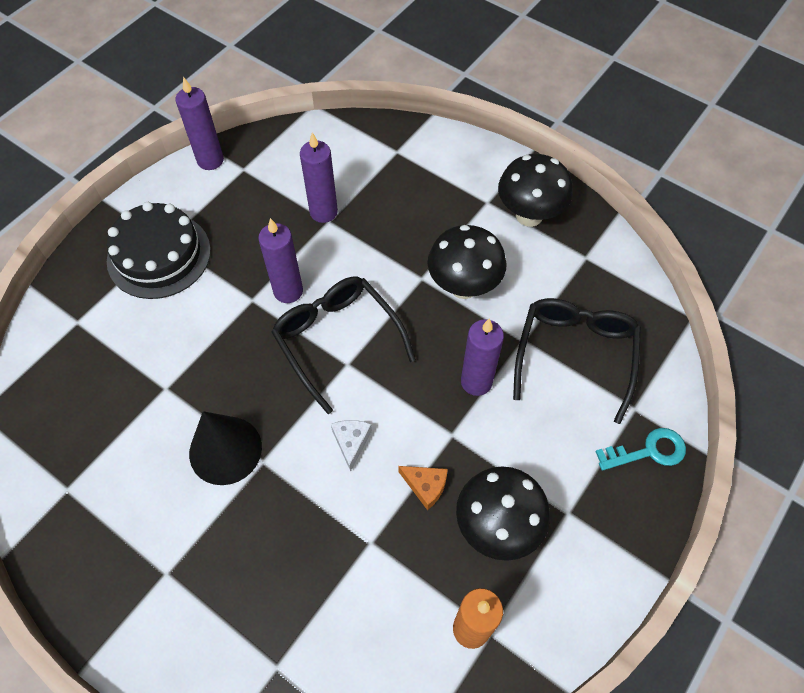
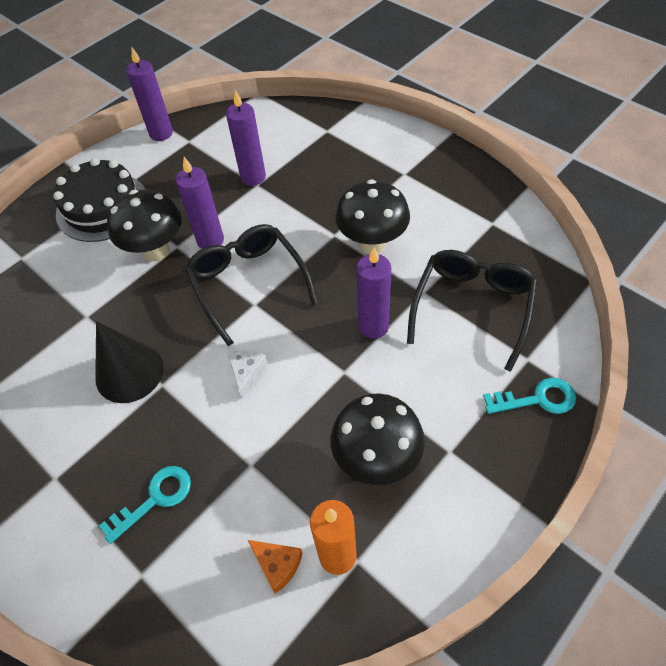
camera: 10 degrees right, 5 degrees down
orange cheese [398,466,448,510] -> orange cheese moved to [248,540,303,594]
black mushroom [498,154,573,227] -> black mushroom moved to [107,189,182,261]
none -> turquoise key [99,466,191,544]

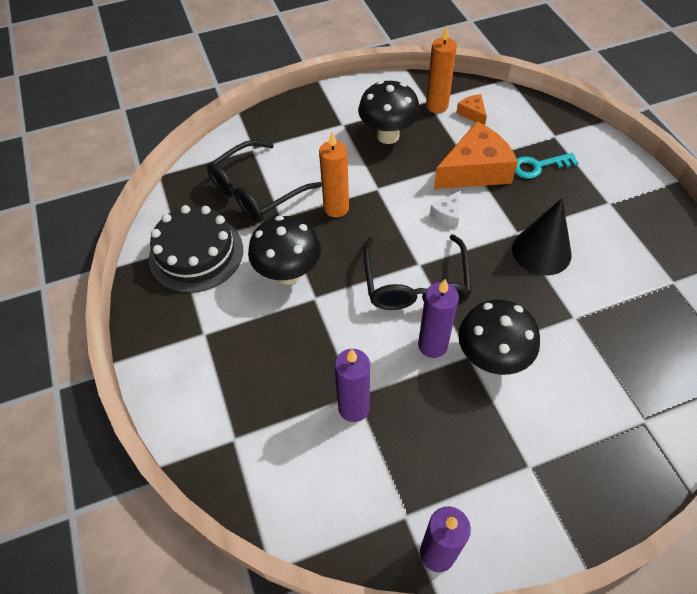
camera: 155 degrees left, 0 degrees up
black cake [53,158,145,242] -> black cake moved to [149,205,243,293]
purple candle [357,247,391,339] -> orange candle [319,132,349,218]
turquoise key [483,378,576,414] -> none
none -> orange cheese [434,121,518,189]

